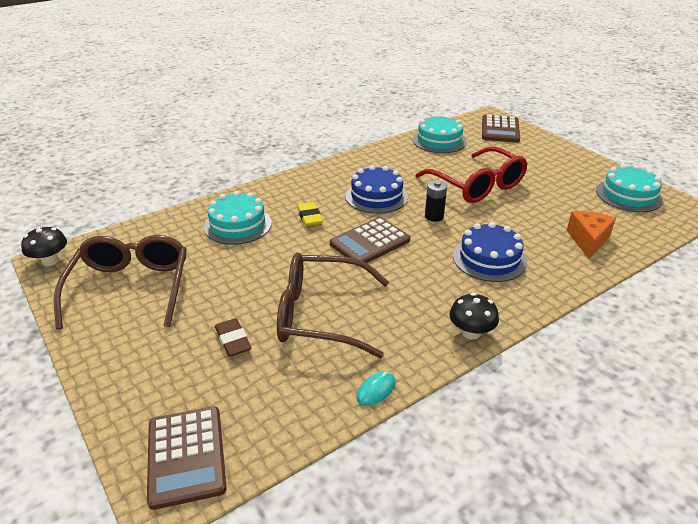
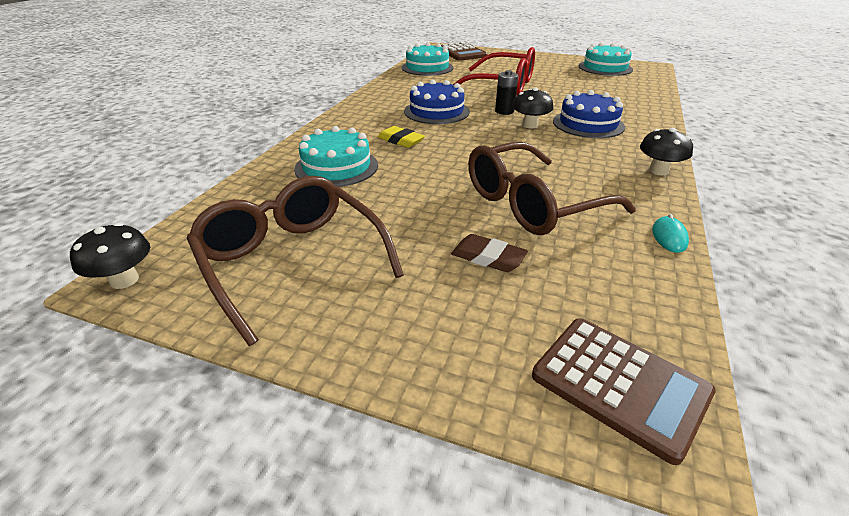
camera: 35 degrees left, 0 degrees up
brown calculator [330,217,410,263] -> none
orange cheese [567,211,616,259] -> none
none -> black mushroom [512,87,553,128]

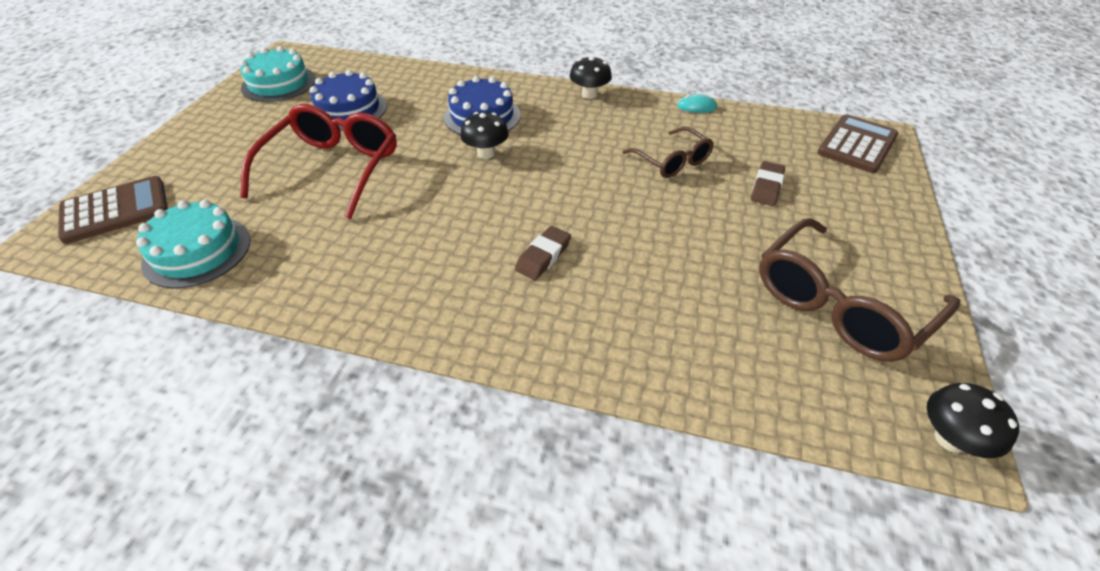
camera: 95 degrees left, 10 degrees up
turquoise cake [294,126,378,187] -> none
yellow eraser [378,126,425,148] -> brown eraser [515,226,571,280]
blue cake [404,80,470,124] -> blue cake moved to [310,70,387,130]
brown glasses [468,142,636,235] -> brown glasses [622,127,714,178], size x0.58
black battery [495,70,518,115] -> none

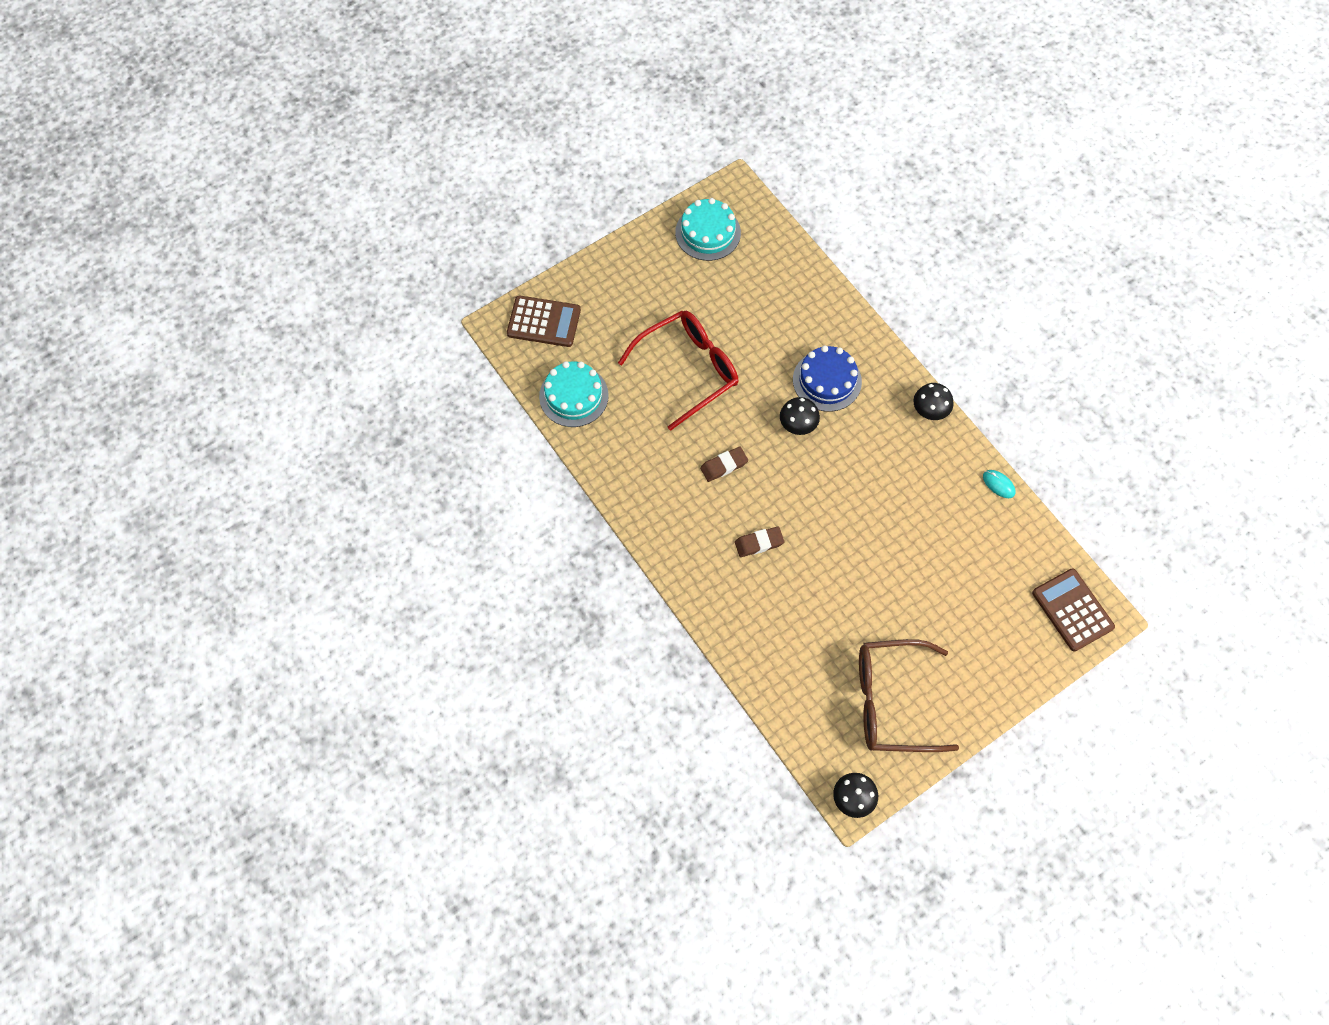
camera: 40 degrees right, 20 degrees up
blue cake [310,70,387,130] -> none
brown glasses [622,127,714,178] -> none
brown eraser [751,161,785,206] -> brown eraser moved to [700,446,748,482]
brown calculator [817,114,899,173] -> brown calculator turned 105 degrees counterclockwise [1032,569,1115,651]

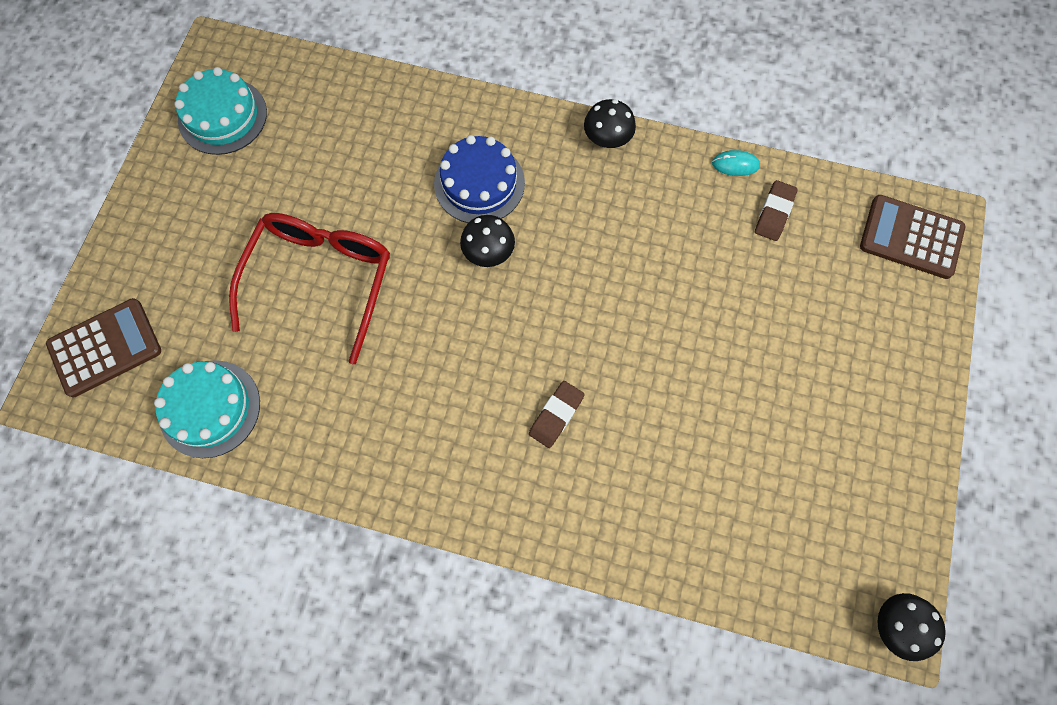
camera: 40 degrees left, 5 degrees up
brown eraser [700,446,748,482] -> brown eraser moved to [755,180,798,241]
brown glasses [859,639,959,752] -> none

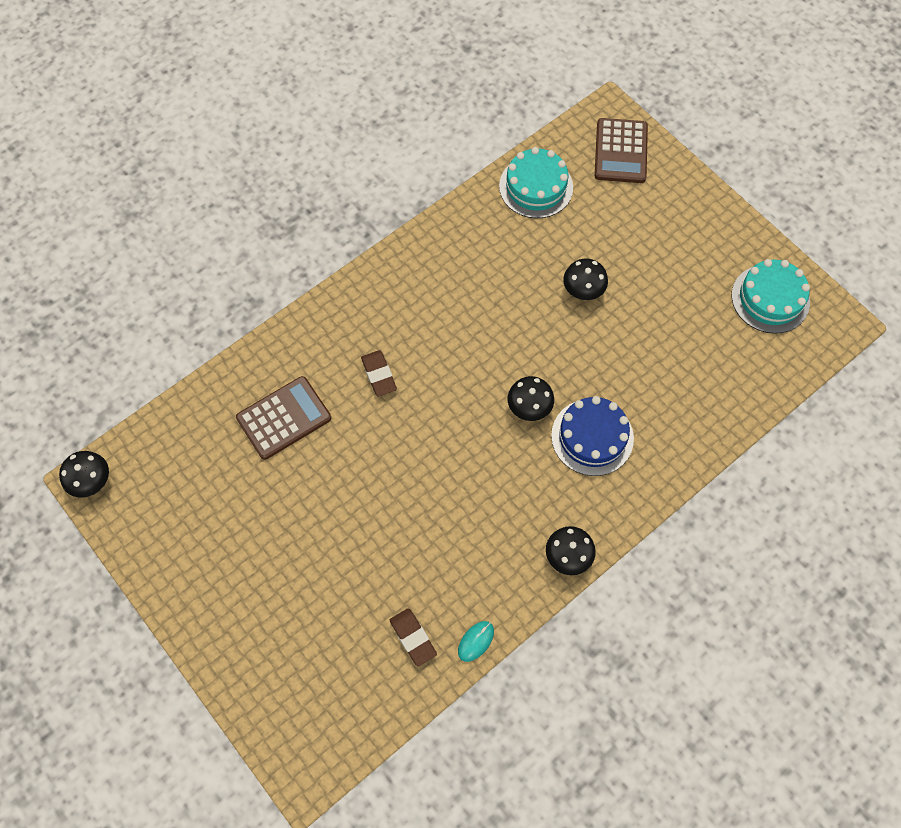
camera: 125 degrees right, 5 degrees down
red glasses [229,213,390,364] -> black mushroom [563,259,608,300]
brown calculator [860,195,965,279] -> brown calculator moved to [236,376,331,460]

